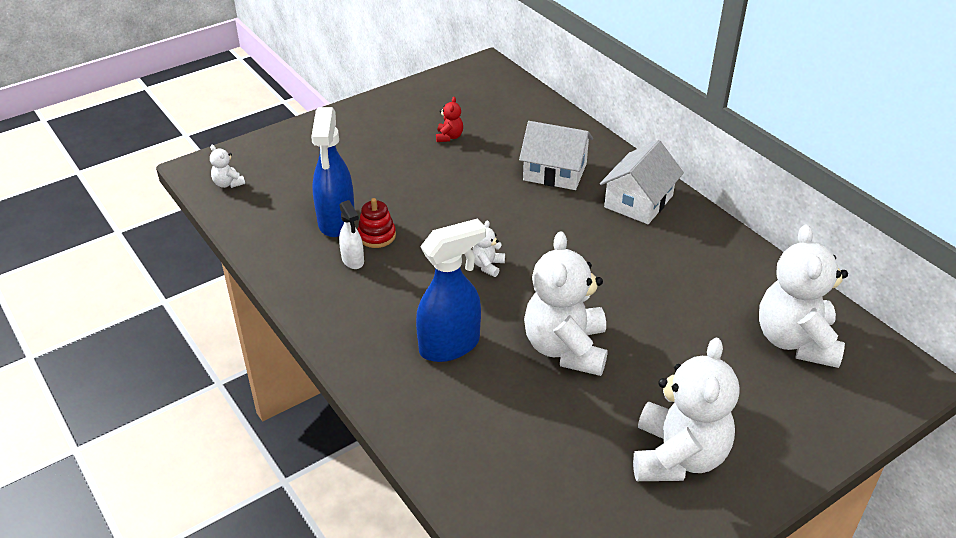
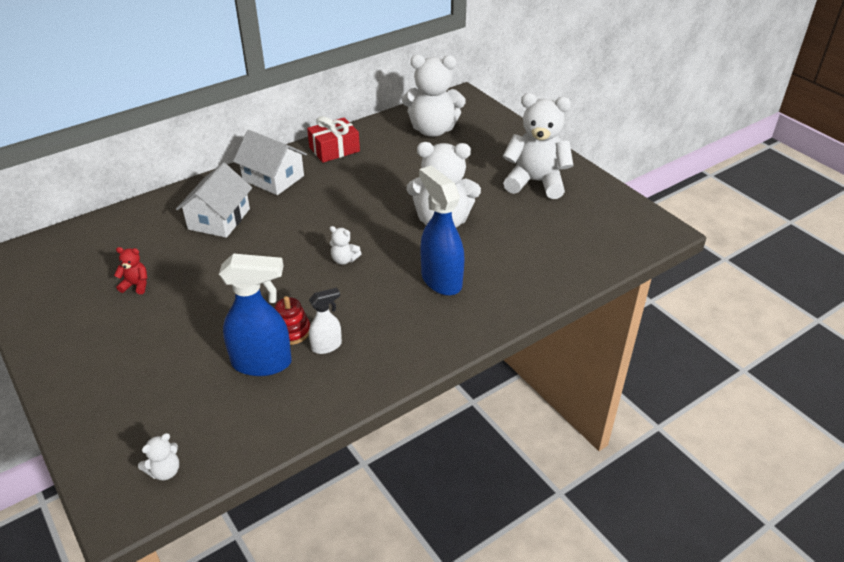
camera: 90 degrees left, 0 degrees up
none -> red gift [307,116,360,163]

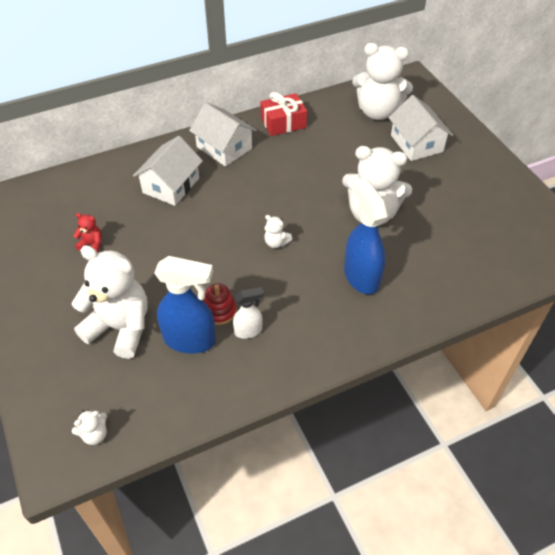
camera: 10 degrees right, 10 degrees up
white teddy bear [503,93,573,199] -> white teddy bear moved to [72,245,148,359]
none -> white house [389,95,453,161]

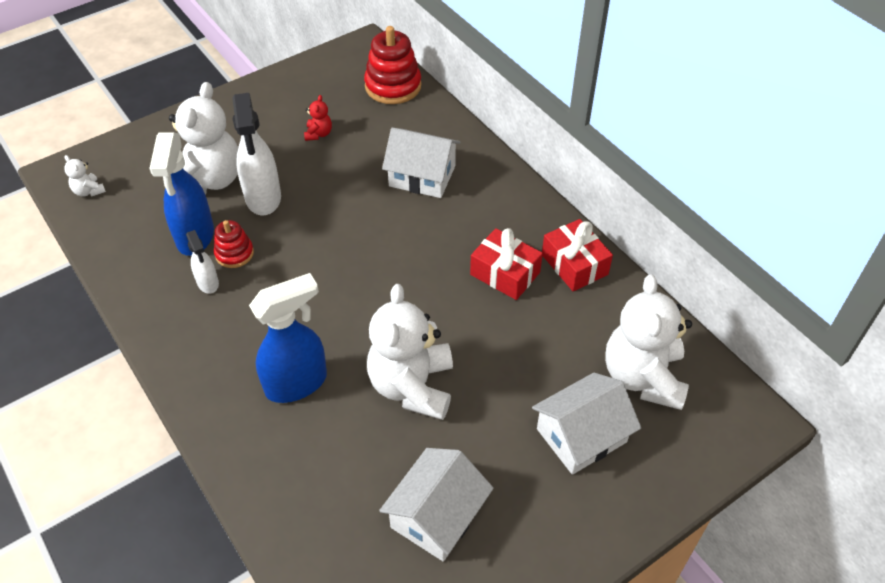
camera: 80 degrees right, 0 degrees up
white house [189,102,257,167] -> white house moved to [379,448,494,562]
white teddy bear [264,215,292,248] -> none
none -> white spray bottle [232,93,281,215]
none -> red stacking toy [364,26,421,104]
none -> red gift [470,228,543,300]

